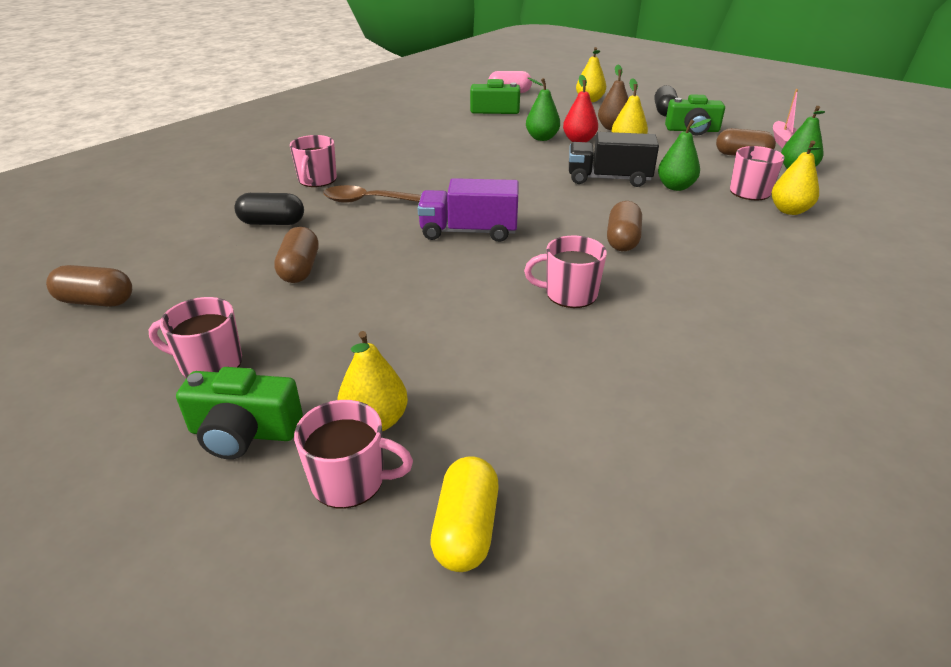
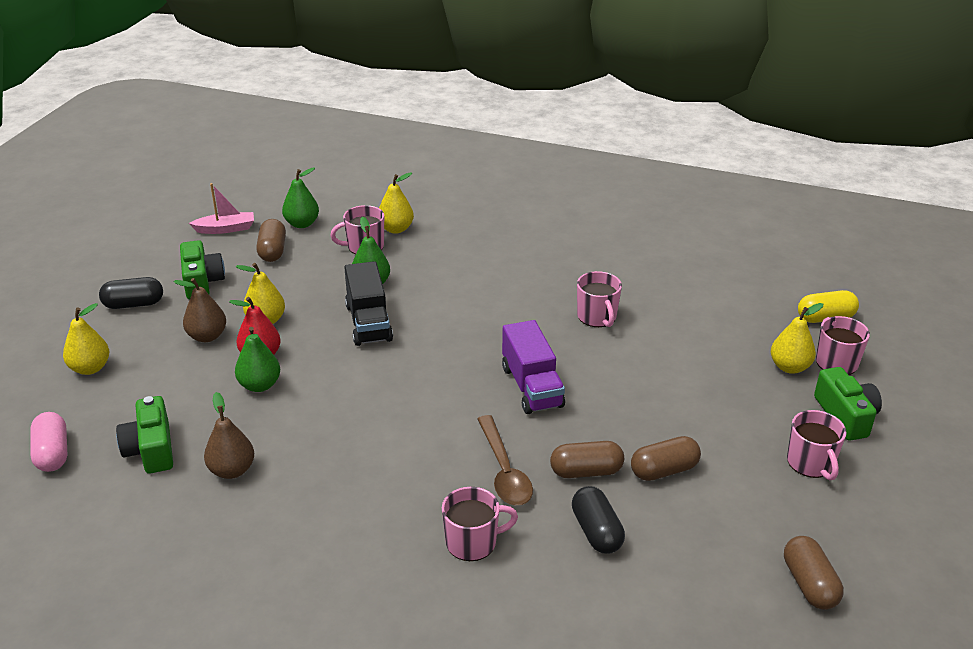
camera: 110 degrees left, 0 degrees up
brown capsule [607,201,642,251] -> brown capsule moved to [550,441,624,478]
none -> brown pear [204,392,254,479]

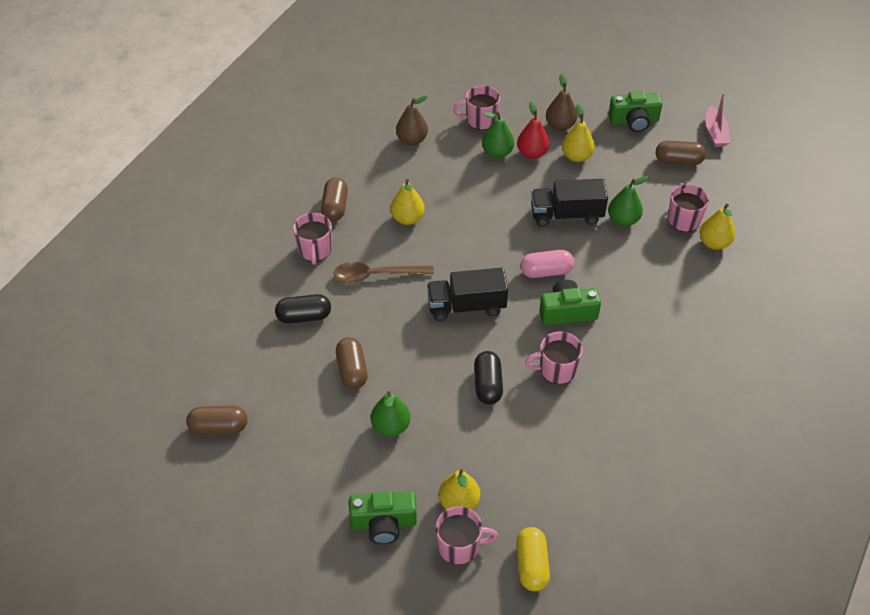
camera: 100 degrees right, 15 degrees up
pink capsule [30,412,68,472] -> pink capsule moved to [521,250,574,278]
yellow pear [63,303,109,375] -> yellow pear moved to [390,179,425,225]
black capsule [99,277,163,309] -> black capsule moved to [474,351,503,405]
green camera [116,396,173,474] -> green camera moved to [539,280,601,325]
green pear [282,167,319,228] -> green pear moved to [371,391,410,437]
purple truck [502,320,565,414] -> black truck [427,268,508,321]
brown capsule [550,441,624,478] -> brown capsule moved to [321,177,348,221]
pink mug [787,410,846,481] -> pink mug moved to [453,86,500,130]

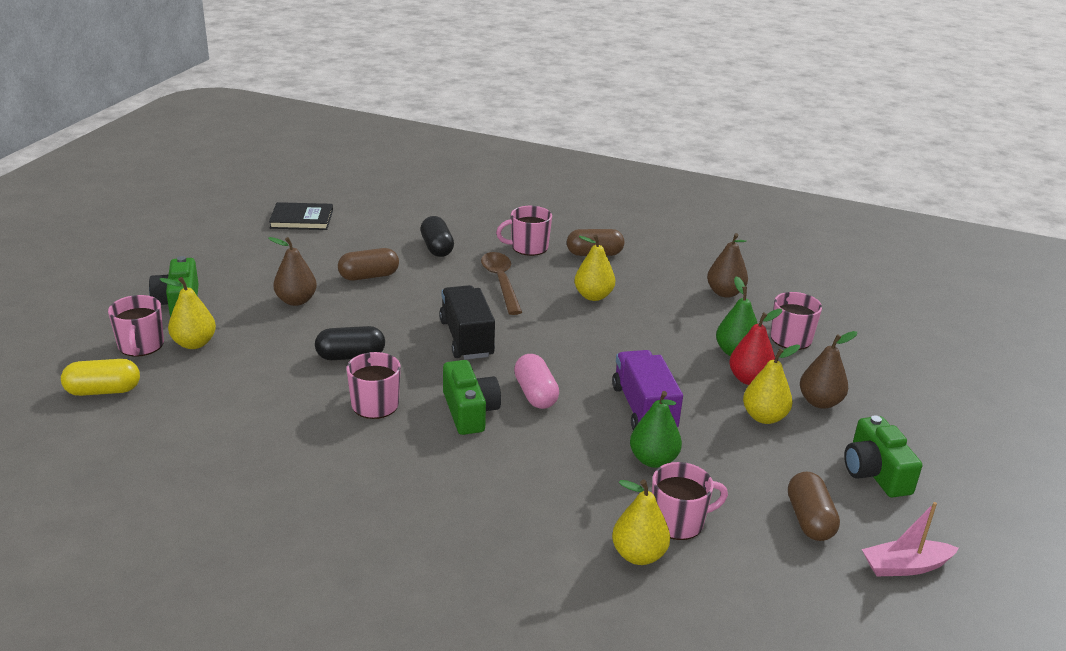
camera: 80 degrees right, 20 degrees down
brown capsule [186,406,247,435] -> black book [269,202,333,230]
green pear [371,391,410,437] -> brown pear [268,237,317,306]
black truck [531,179,608,227] -> purple truck [612,350,683,430]

